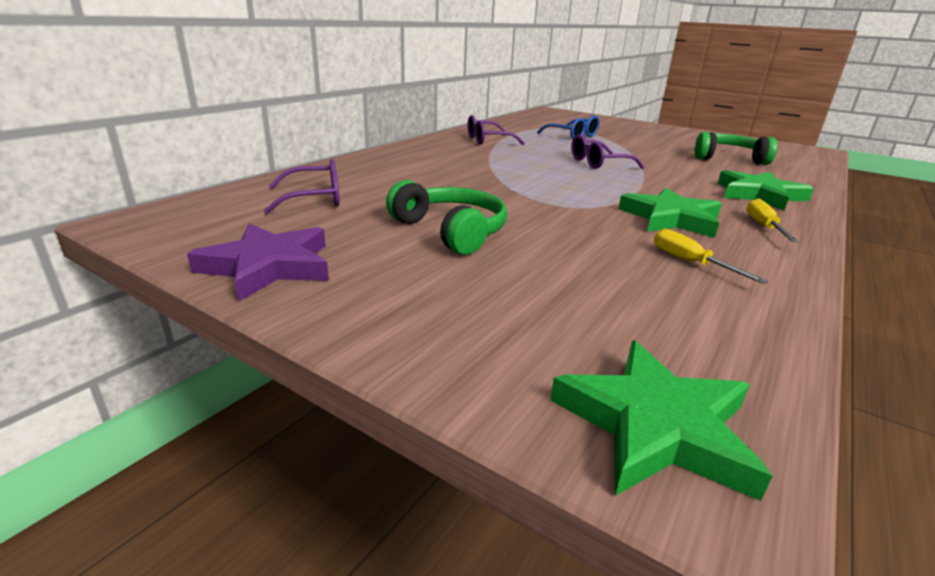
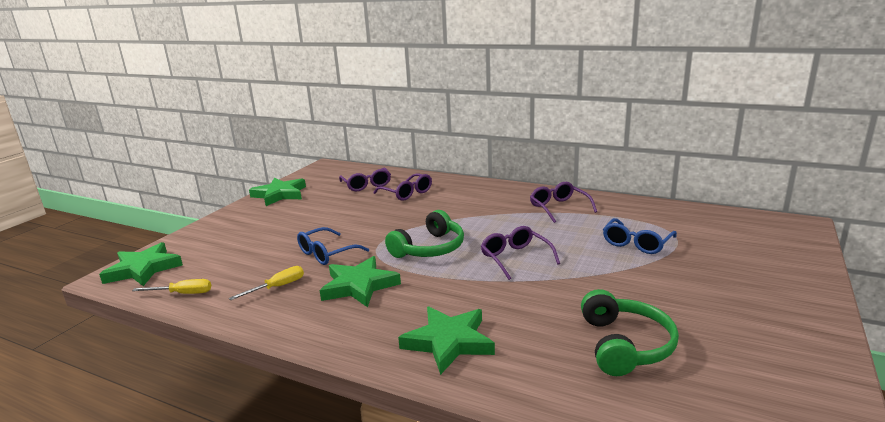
camera: 85 degrees right, 5 degrees down
purple star [187,223,329,302] -> green star [249,178,306,206]
green headphones [386,180,507,255] -> green headphones moved to [385,210,464,258]
yellow screwdriver [746,199,799,242] -> yellow screwdriver moved to [132,279,211,294]
none -> blue glasses [297,227,369,265]
none -> purple glasses [374,173,432,201]

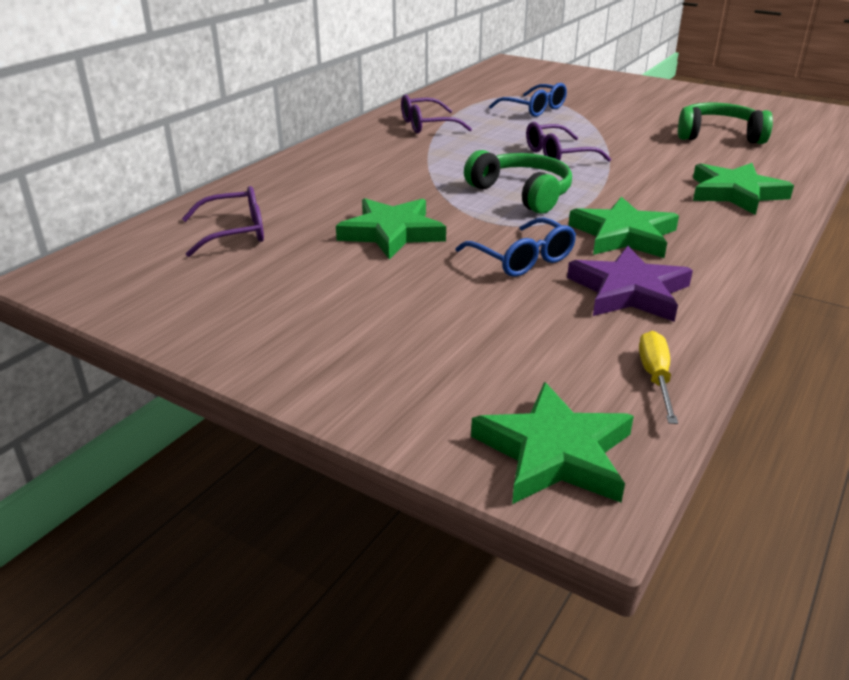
camera: 85 degrees left, 10 degrees up
yellow screwdriver [229,266,304,300] -> purple star [567,246,693,322]
green star [249,178,306,206] -> green star moved to [336,198,446,259]
purple glasses [374,173,432,201] -> none

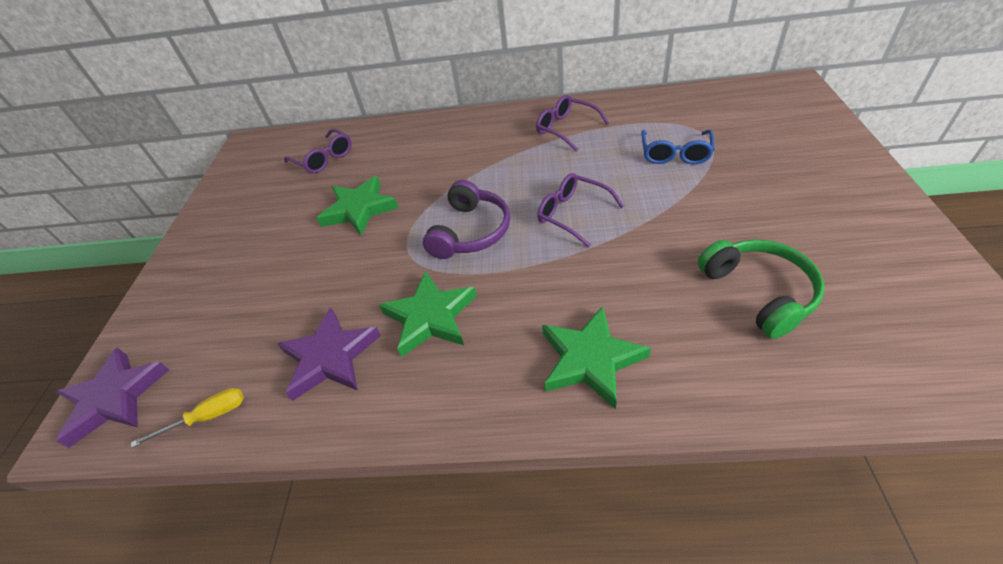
camera: 65 degrees right, 15 degrees up
blue glasses [456,217,576,277] -> none
green headphones [464,150,572,214] -> purple headphones [423,180,510,259]
green star [471,382,634,504] -> purple star [56,348,169,448]

